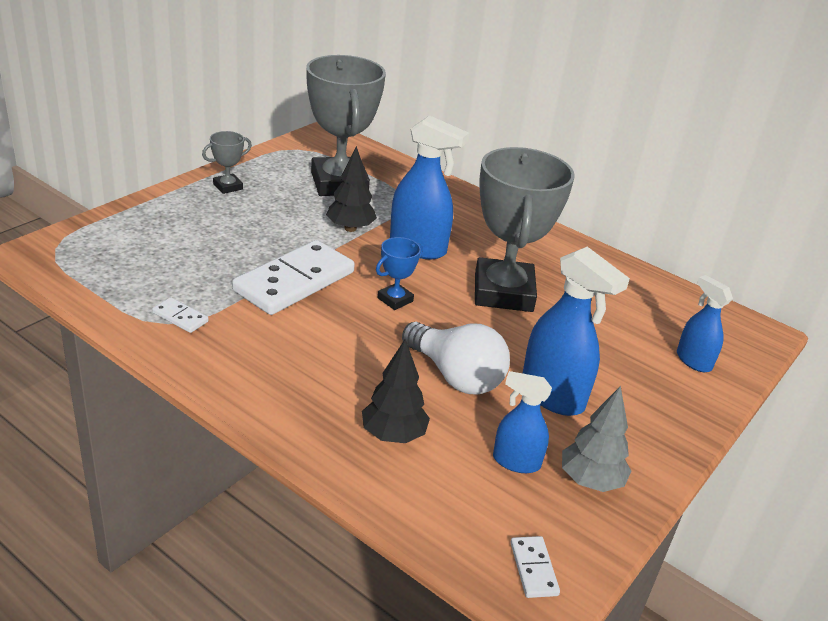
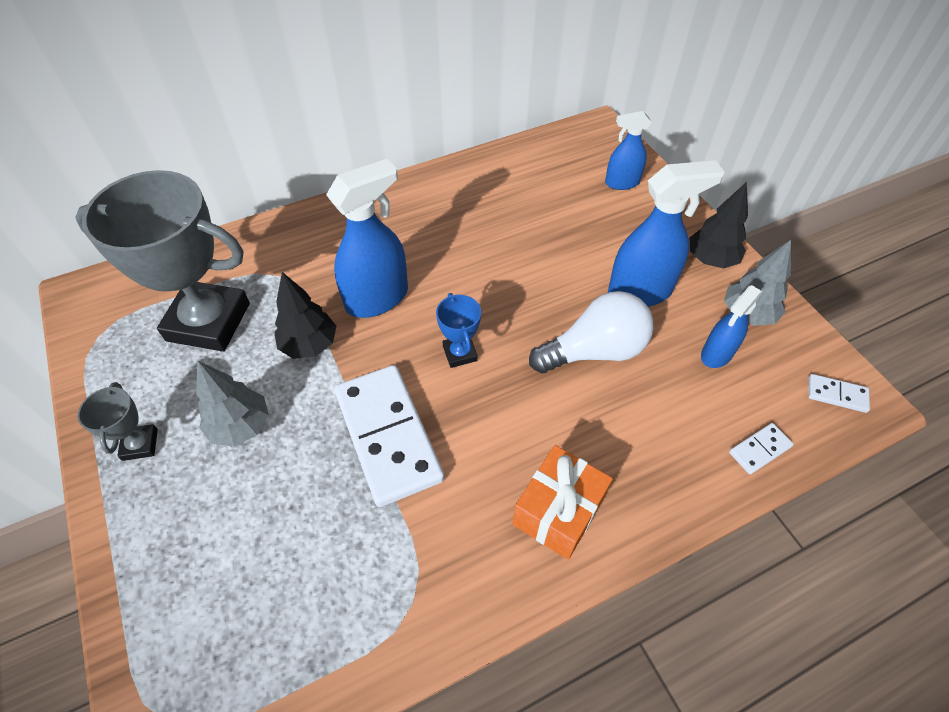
camera: 60 degrees left, 20 degrees up
white domino [152,297,209,333] -> white domino moved to [729,423,793,474]
black tree [362,339,430,443] -> black tree moved to [689,182,748,269]
grey trophy [475,147,575,312] -> none
none -> grey tree [196,361,269,447]
none -> orange gift [513,445,613,560]

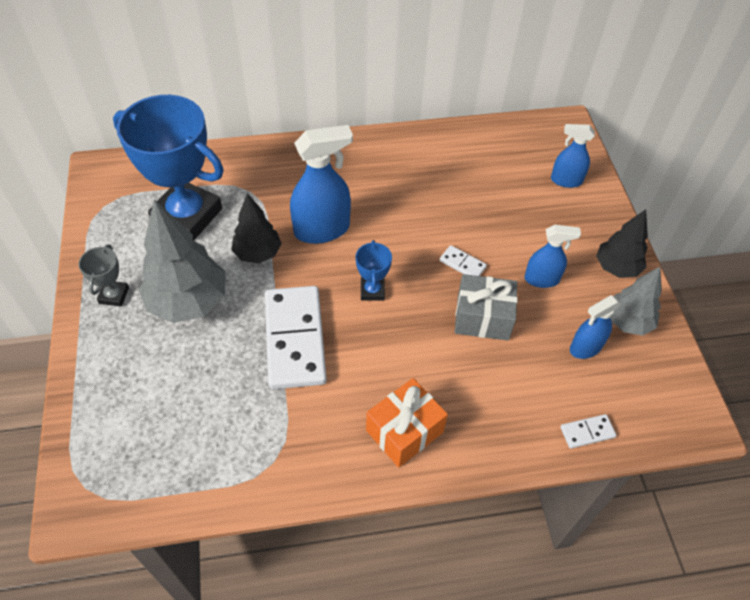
camera: 15 degrees right, 0 degrees up
grey trophy [76,170,250,352] -> blue trophy [113,95,224,241]
grey tree [196,361,269,447] -> grey tree [139,199,226,323], size x1.63
white light bulb [529,291,654,373] -> grey gift [455,274,518,341]
blue spray bottle [608,160,724,307] -> blue spray bottle [524,225,581,288], size x0.60
white domino [808,374,870,413] -> white domino moved to [440,245,487,276]

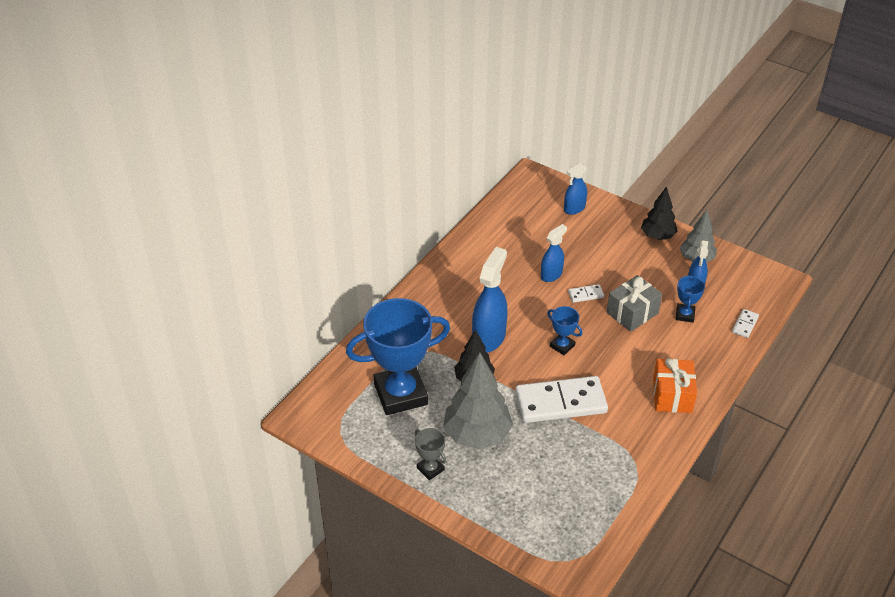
camera: 45 degrees left, 10 degrees down
white domino [265,286,327,389] -> white domino turned 45 degrees counterclockwise [515,376,608,423]
blue spray bottle [524,225,581,288] -> blue spray bottle moved to [541,224,567,282]
none -> blue trophy [676,275,705,322]

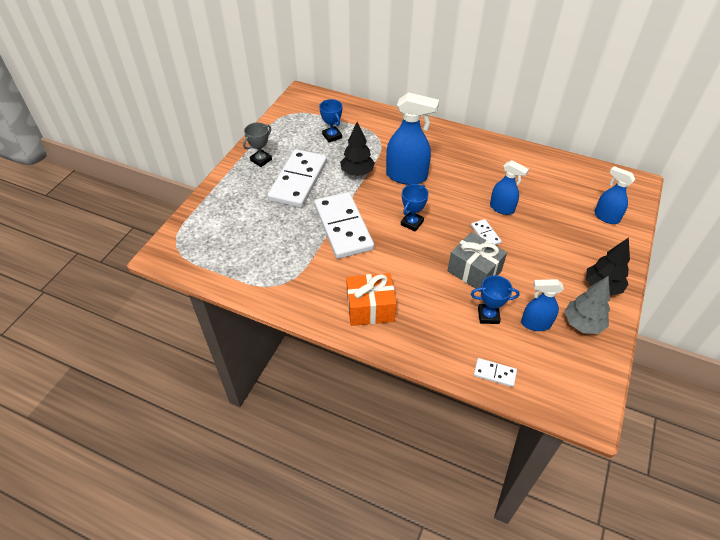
camera: 80 degrees right, 5 degrees up
blue trophy [346,298,450,415] -> blue trophy [319,99,342,143], size x0.43
grey tree [443,352,513,449] -> white domino [267,149,327,208]

